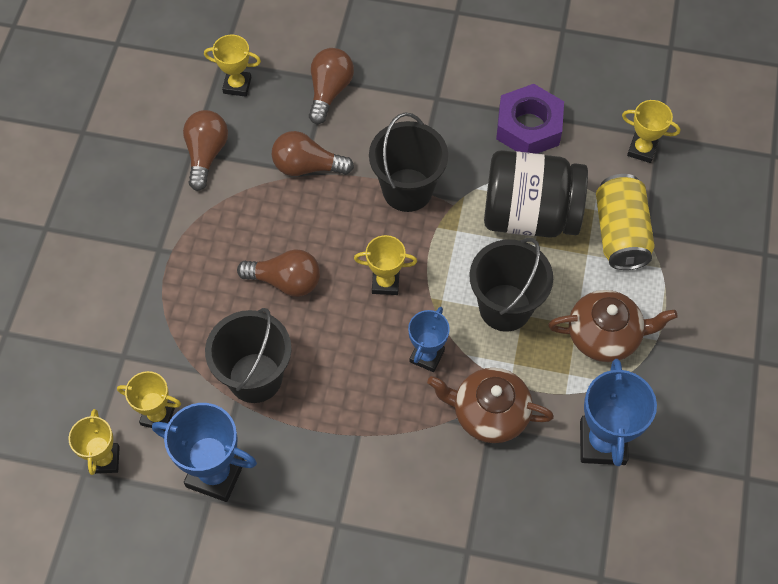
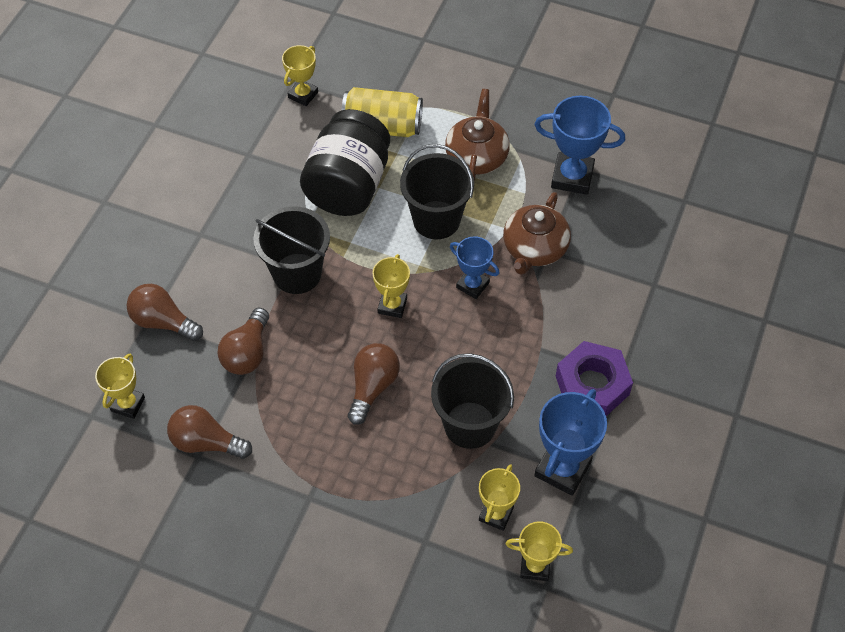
camera: 80 degrees left, 5 degrees down
purple nut [496,84,564,154] -> purple nut moved to [556,341,633,416]

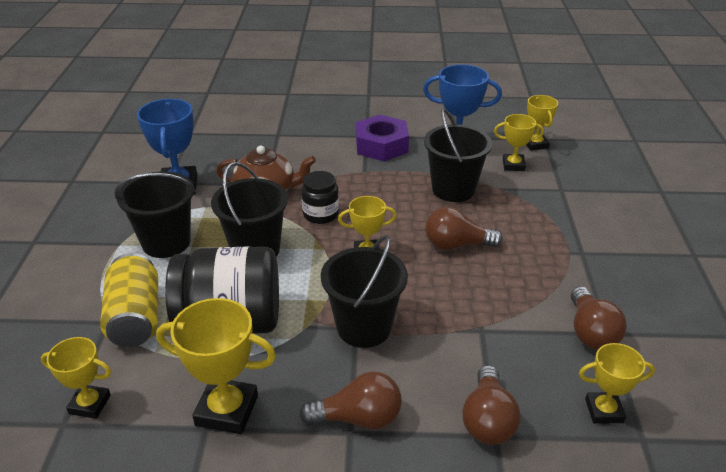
camera: 110 degrees left, 20 degrees down
brown light bulb [217,308,269,375] -> brown light bulb moved to [299,371,402,429]
brown teapot [445,89,510,181] -> black bucket [114,171,196,258]
blue trophy [450,236,499,299] -> black jar [301,171,339,224]
none -> yellow trophy [156,298,276,434]

